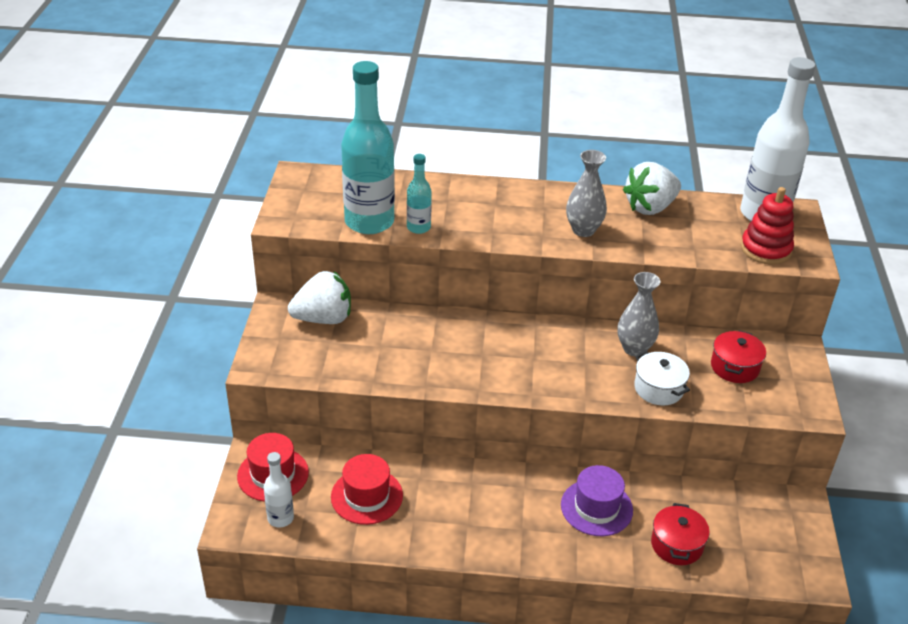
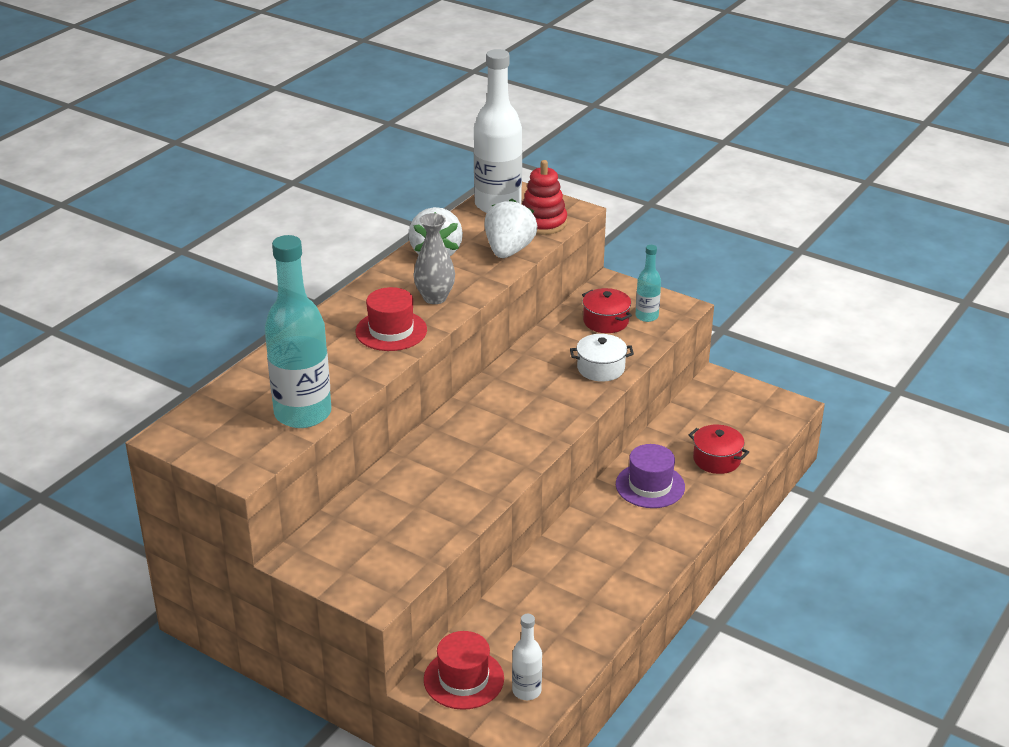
camera: 60 degrees left, 5 degrees down
white strawberry [288,271,351,324] -> white strawberry moved to [485,199,537,258]
red hat [331,454,403,525] -> red hat moved to [355,287,427,351]
turquoise bottle [407,154,432,234] -> turquoise bottle moved to [636,245,661,322]
grey vase [617,272,660,356] -> none

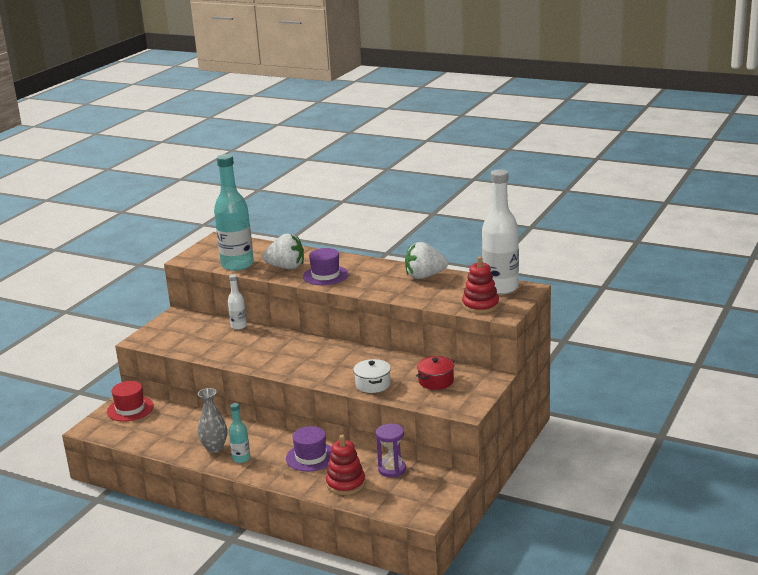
camera: 85 degrees right, 10 degrees down
red hat [355,287,427,351] -> purple hat [303,248,349,285]
grey vase [414,213,455,304] -> grey vase moved to [198,388,227,453]
white strawberry [485,199,537,258] -> white strawberry moved to [262,234,304,269]
white bottle [512,614,542,700] -> white bottle moved to [228,274,247,330]
turquoise bottle [636,245,661,322] -> turquoise bottle moved to [229,403,250,463]
red pot [689,425,749,474] -> red stacking toy [326,435,365,495]
none -> purple hourglass [376,424,406,478]

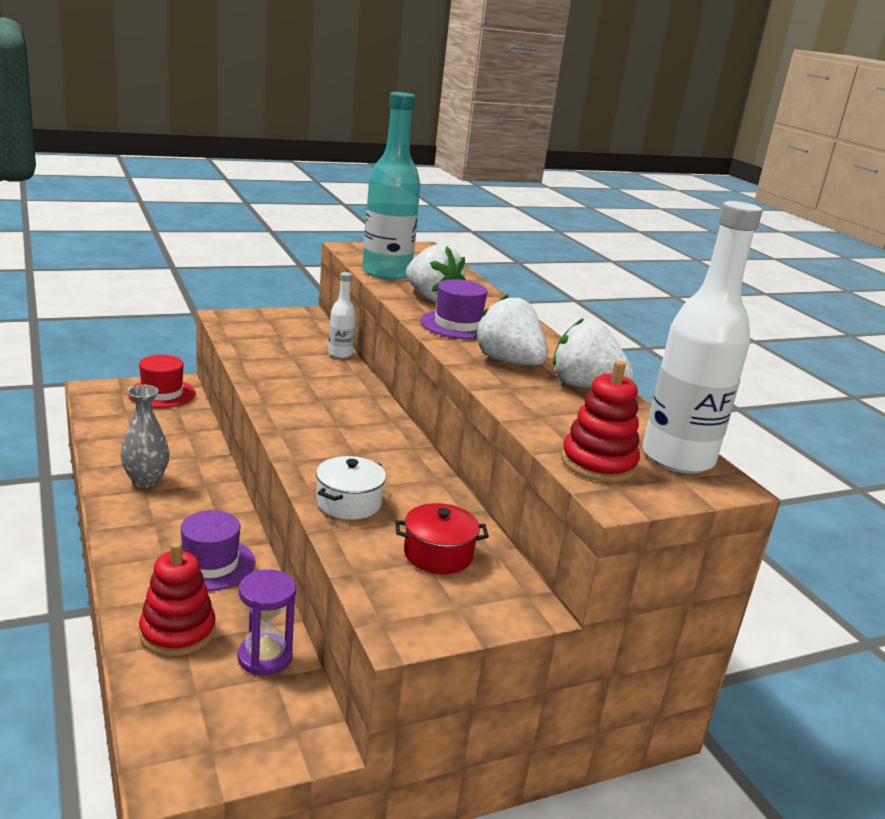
camera: 35 degrees right, 0 degrees up
turquoise bottle [229,403,250,463] -> none
none -> white strawberry [474,295,548,365]

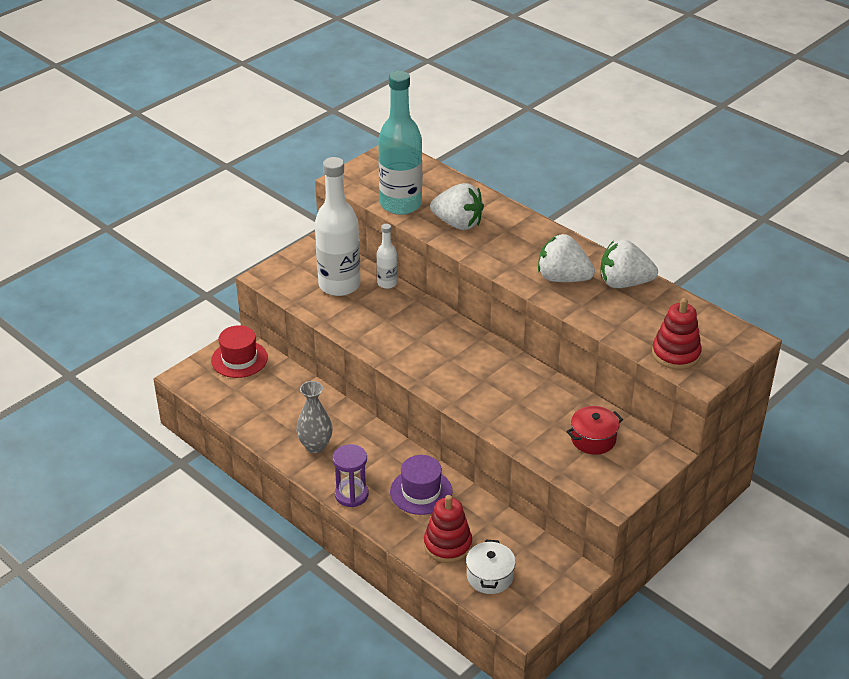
camera: 20 degrees left, 15 degrees up
purple hourglass [238,569,296,676] -> purple hourglass moved to [333,444,369,507]
white pot [316,456,386,520] -> white pot moved to [466,540,516,594]
purple hat [420,279,488,339] -> none
white bottle [643,201,763,474] -> white bottle moved to [315,157,361,296]

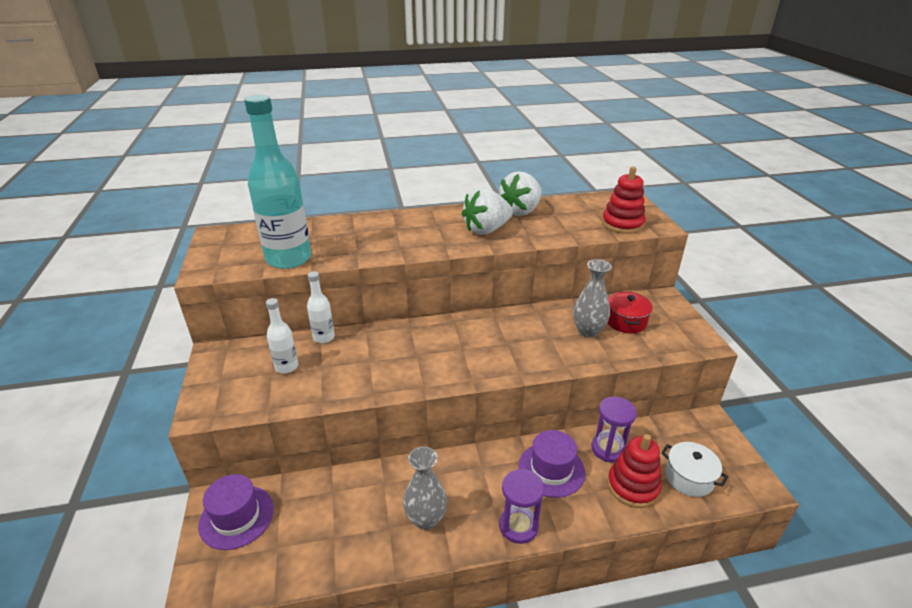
camera: 55 degrees left, 5 degrees down
red hat [211,325,268,378] -> purple hat [198,474,274,550]
white bottle [315,157,361,296] -> white bottle [266,298,298,373], size x0.48
white strawberry [430,183,484,230] -> none
none -> grey vase [573,259,612,338]
none -> purple hourglass [591,397,637,462]

